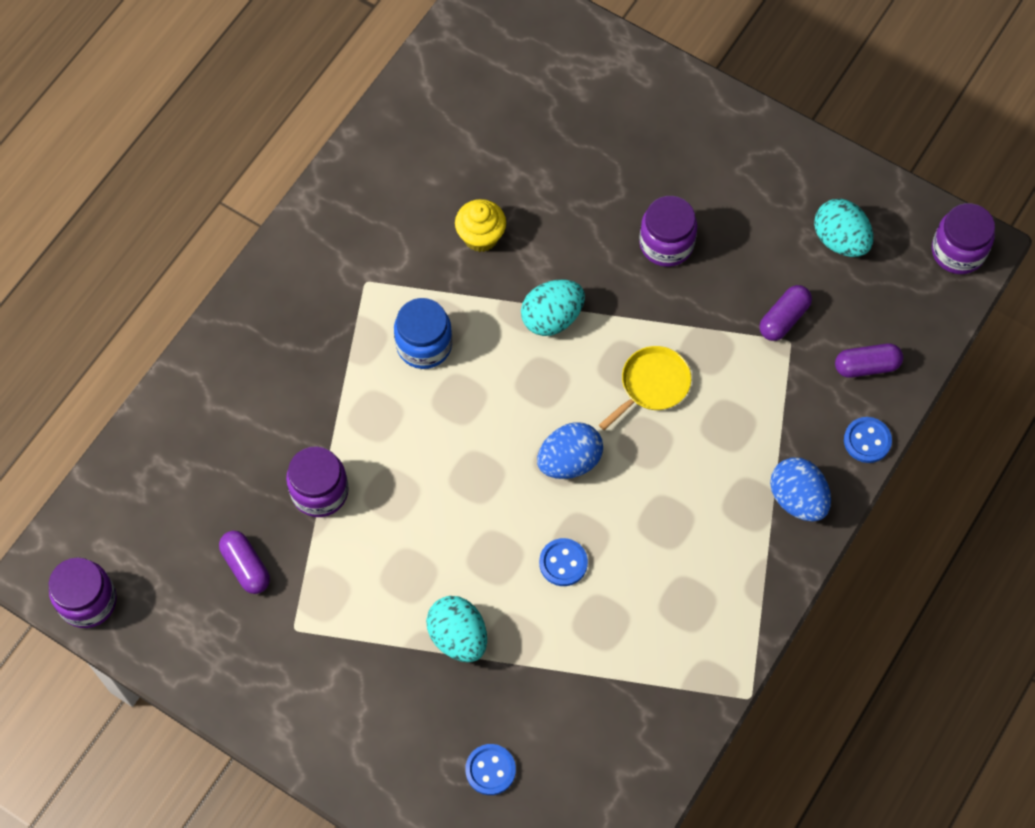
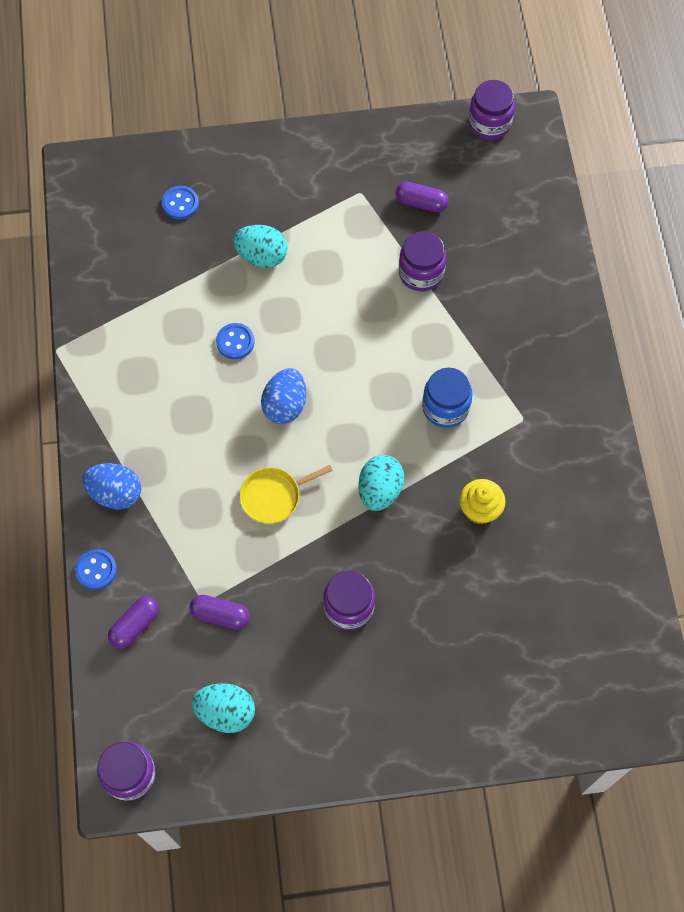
camera: 140 degrees right, 0 degrees up
yellow pan [599,346,691,430] -> yellow pan turned 60 degrees clockwise [240,465,333,524]
purple capsule [760,285,812,341] -> purple capsule turned 75 degrees counterclockwise [190,595,250,630]

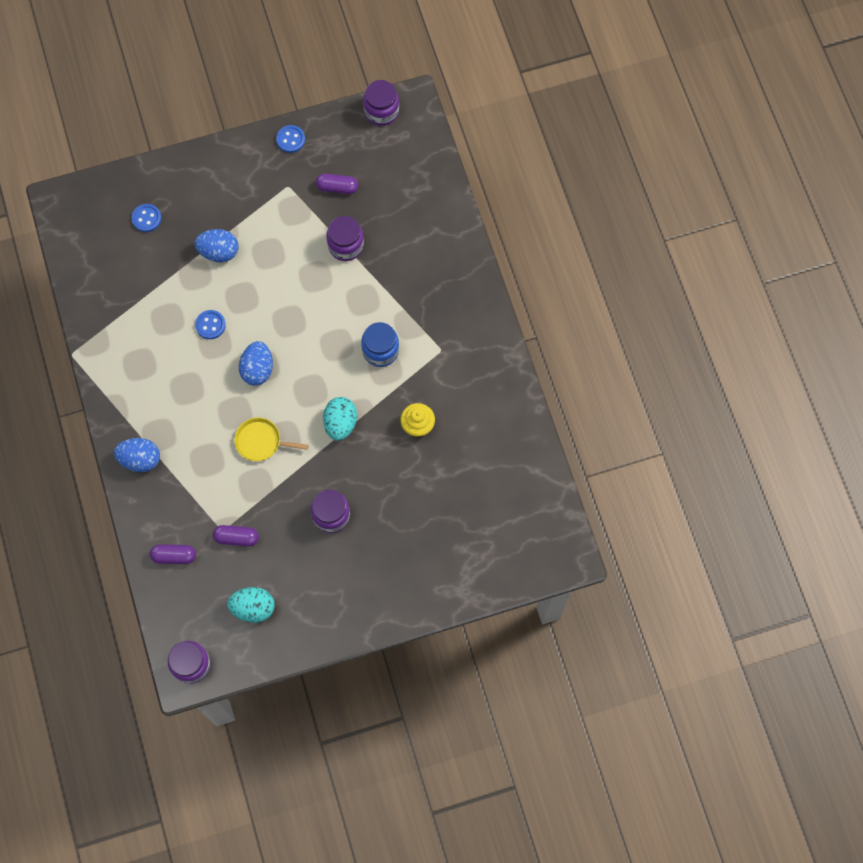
camera: 10 degrees left, 5 degrees up
blue button [75,549,117,590] -> blue button moved to [276,125,305,153]
purple capsule [108,596,159,648] -> purple capsule turned 60 degrees clockwise [150,544,196,564]
turquoise egg [233,225,288,268] -> blue egg [194,229,239,262]
yellow pan [240,465,333,524] -> yellow pan turned 45 degrees clockwise [234,418,309,461]

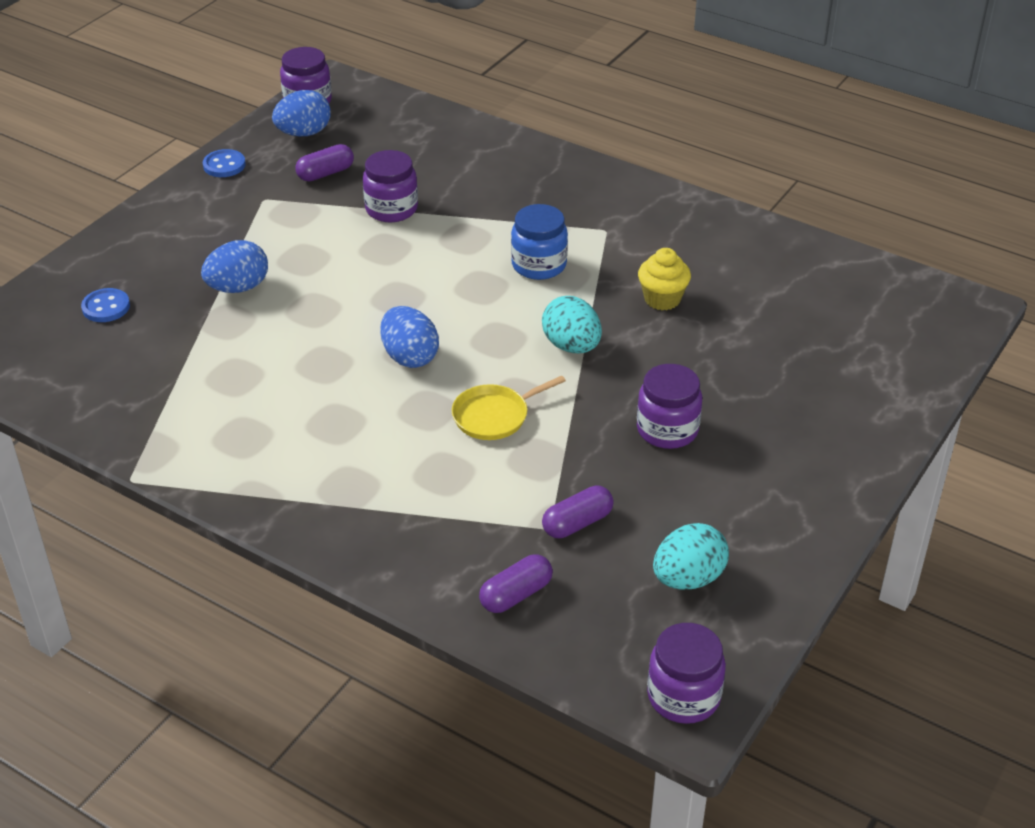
camera: 40 degrees left, 30 degrees down
blue egg [114,438,160,472] -> blue egg moved to [272,90,331,136]
blue button [195,310,226,339] -> none

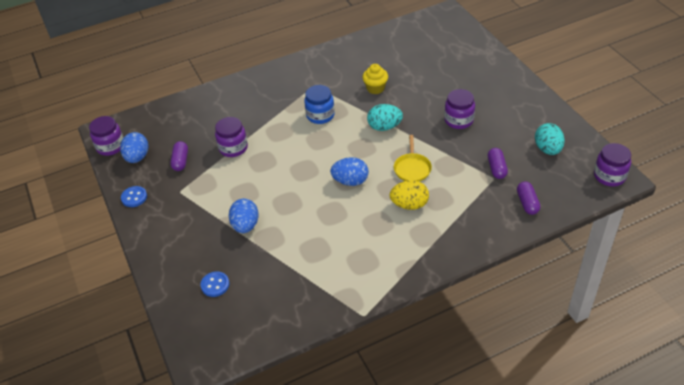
camera: 55 degrees left, 5 degrees up
none -> yellow egg [390,180,429,210]

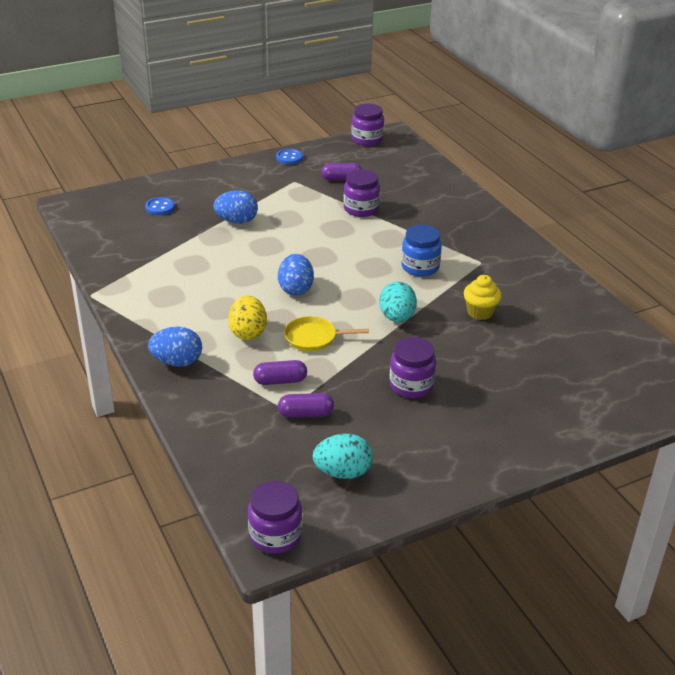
camera: 85 degrees right, 10 degrees down
blue egg [120,132,149,163] -> blue egg moved to [148,327,202,367]
purple capsule [517,182,540,215] -> purple capsule moved to [253,360,307,385]

